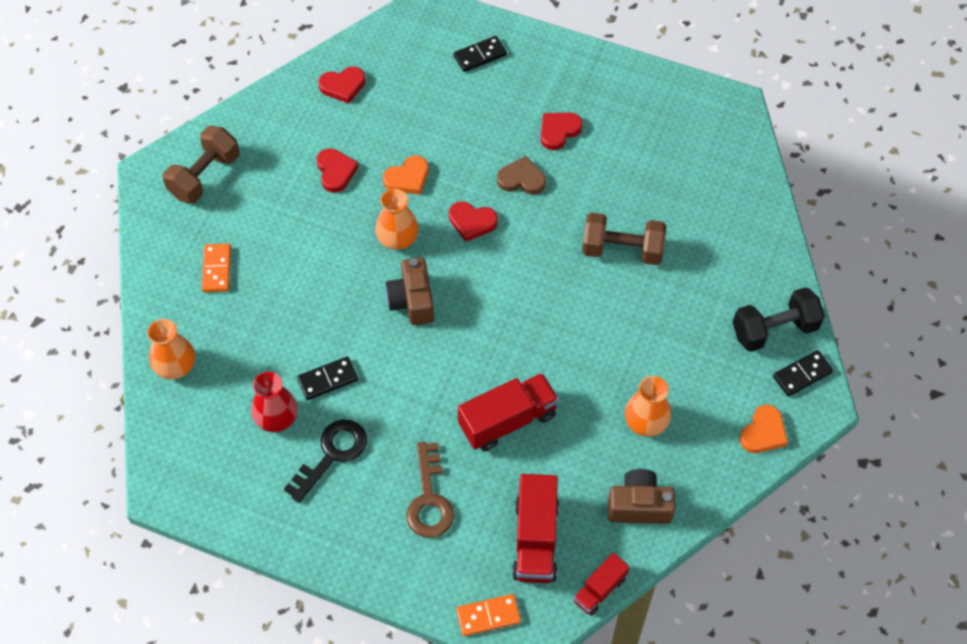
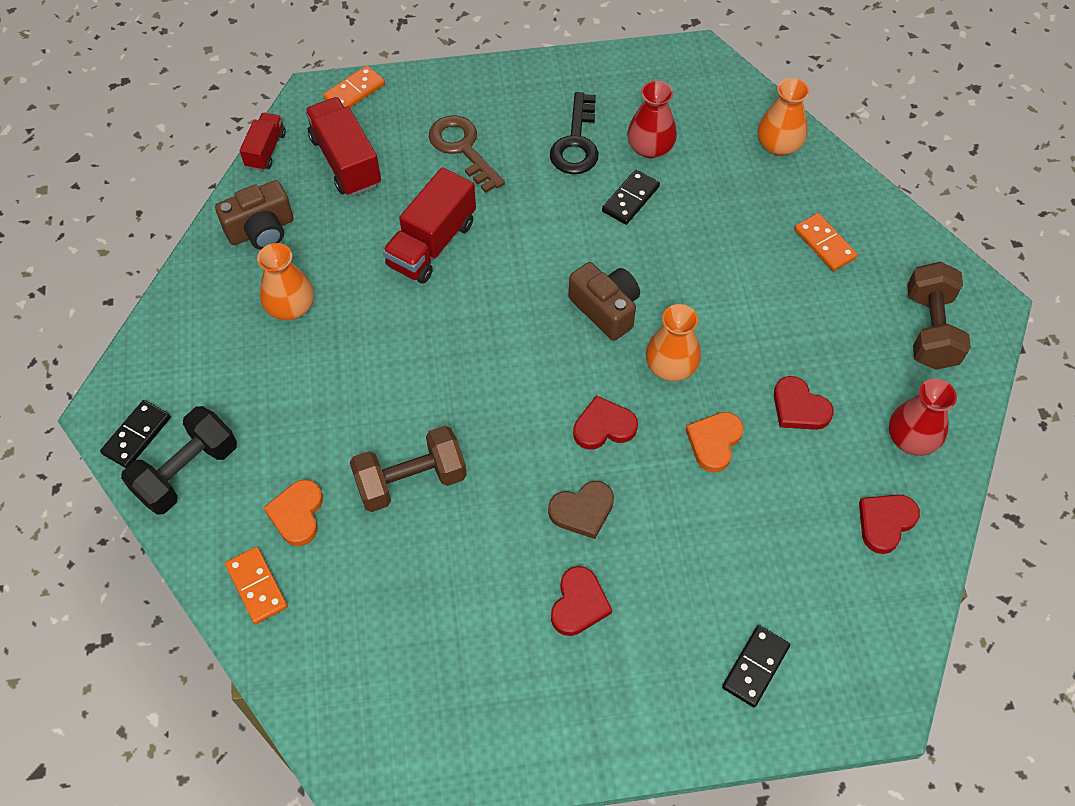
camera: 150 degrees right, 0 degrees up
orange heart [740,405,788,453] -> orange heart moved to [263,479,323,546]
none -> orange domino [225,547,288,624]
none -> red vase [889,379,957,456]

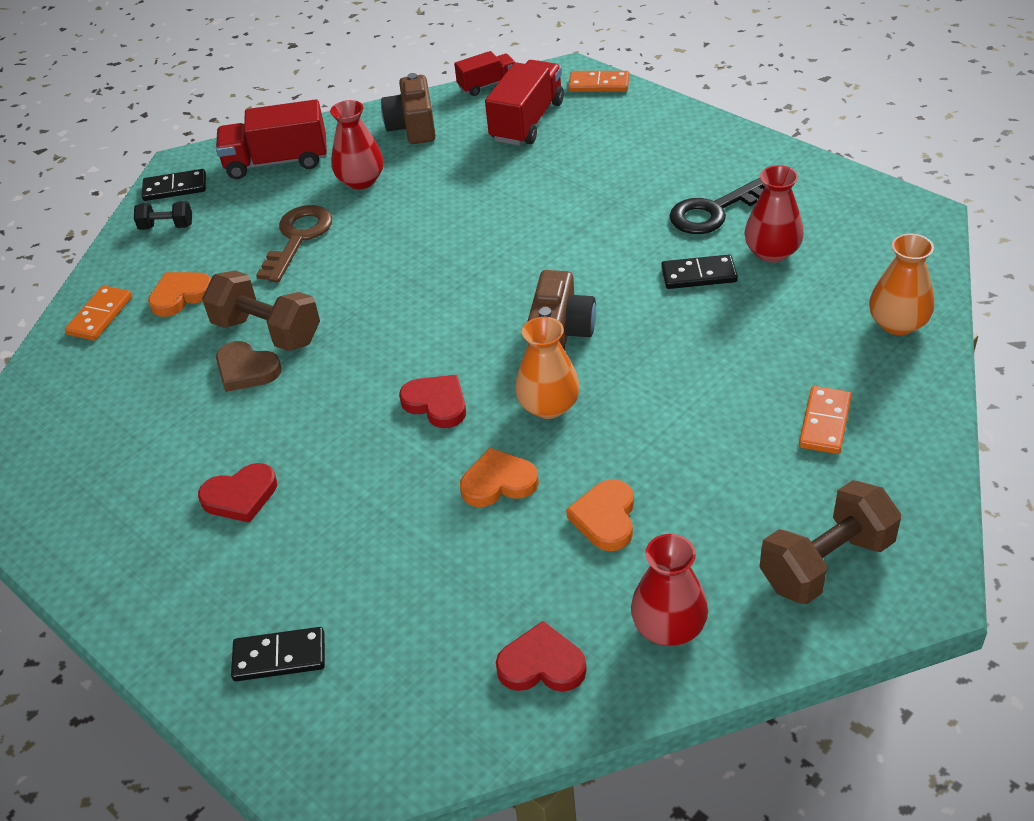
camera: 55 degrees right, 15 degrees down
black dumbbell [121,406,237,515] -> black dumbbell [134,201,192,230], size x0.53
brown camera [215,180,294,250] -> brown camera turned 60 degrees clockwise [381,73,436,144]
orange vase [257,243,314,320] -> red vase [330,100,384,189]
red truck [382,167,476,284] -> red truck moved to [216,99,327,179]
brown key [429,115,505,193] -> brown key moved to [256,205,332,283]
brown heart [548,481,614,539] -> brown heart moved to [216,341,282,392]
red heart [774,376,834,430] -> orange heart [566,479,634,551]

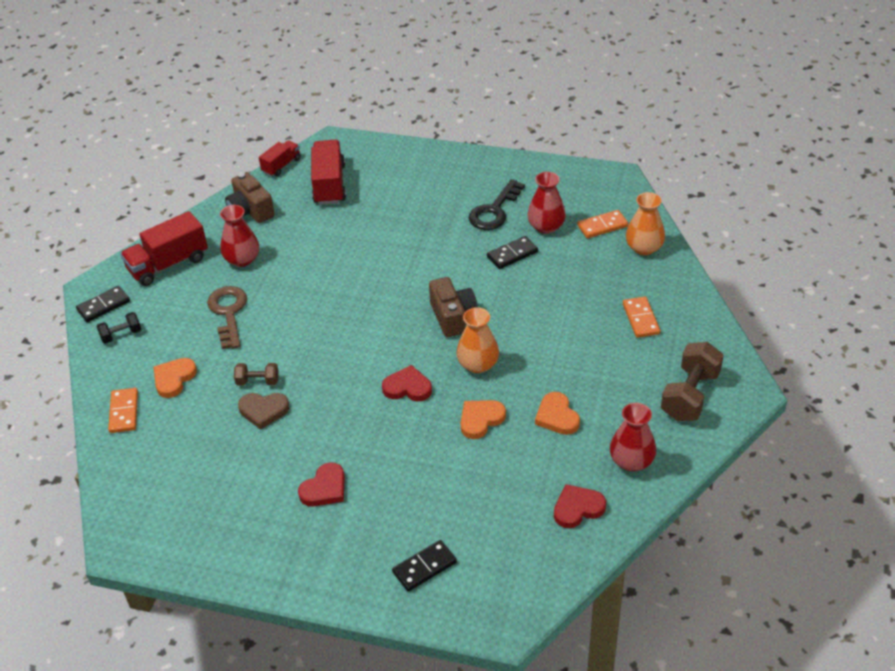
camera: 30 degrees left, 0 degrees up
brown dumbbell [202,270,320,351] -> brown dumbbell [234,363,279,386], size x0.53
orange domino [568,71,629,92] -> orange domino moved to [577,210,628,238]

